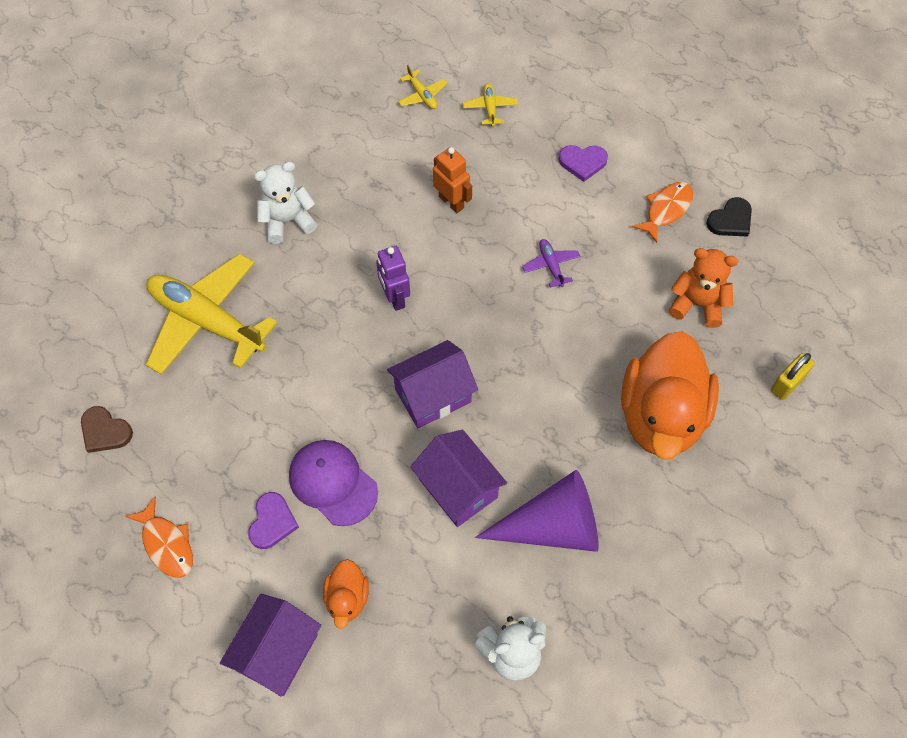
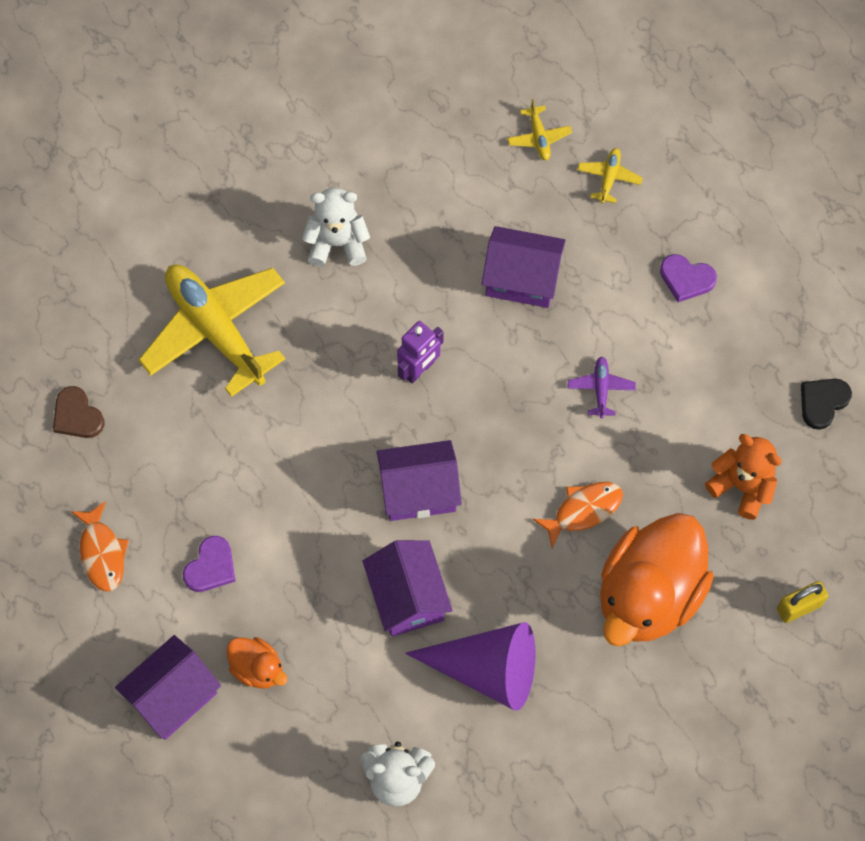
camera: 20 degrees right, 5 degrees up
purple cap [289,440,378,526] -> none
orange duck [323,559,369,629] -> orange duck turned 75 degrees counterclockwise [227,637,288,688]
purple robot [376,246,410,311] -> purple robot turned 135 degrees counterclockwise [397,321,444,384]
orange robot [433,147,472,213] -> purple house [482,226,566,308]
orange fish [632,182,693,243] -> orange fish moved to [533,482,623,548]
black heart [706,197,752,236] -> black heart turned 150 degrees clockwise [801,379,852,430]

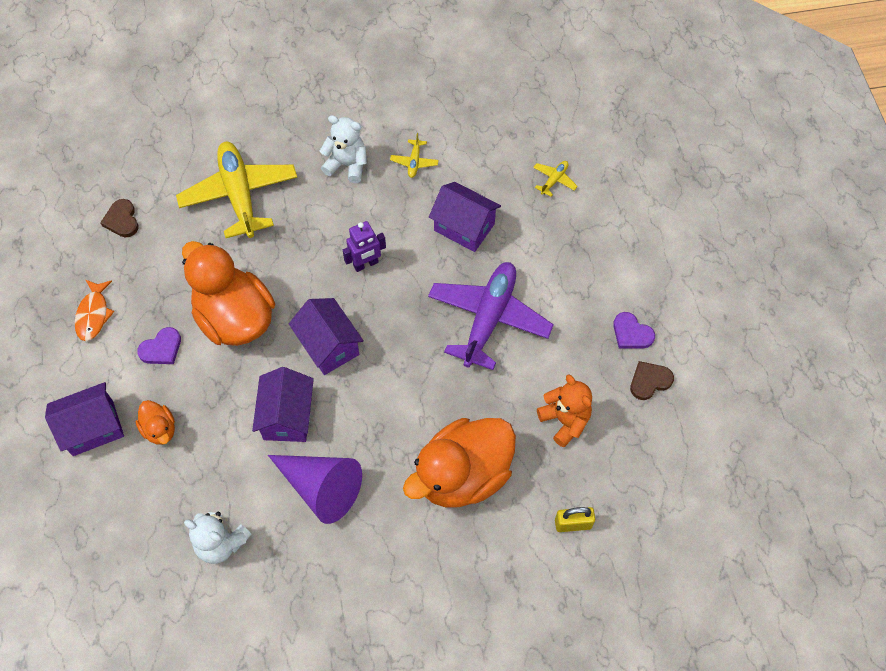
camera: 20 degrees right, 5 degrees down
purple house [377,440,462,521] -> purple house turned 45 degrees clockwise [289,298,364,375]
yellow plane [507,99,572,160] -> yellow plane moved to [390,133,439,178]
orange fish [533,482,623,548] -> none
purple plane [568,356,636,418] -> purple plane [428,262,554,370], size x2.45
purple heart [660,254,717,302] -> purple heart moved to [613,312,655,348]
black heart [801,379,852,430] -> brown heart [630,361,674,400]
none -> orange duck [182,241,275,346]

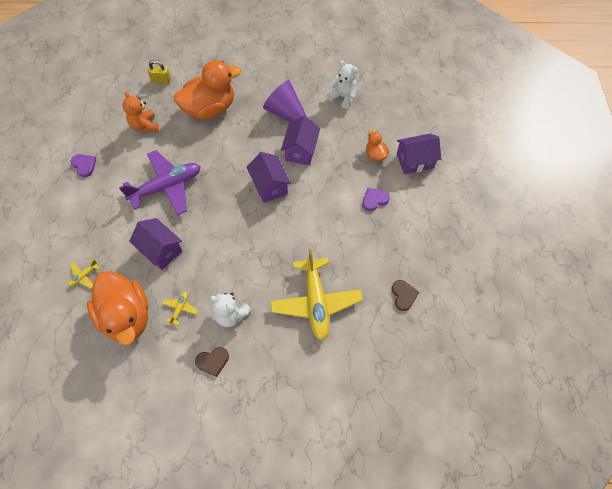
camera: 170 degrees left, 0 degrees up
orange fish [75,279,114,341] -> none
orange duck [182,241,275,346] -> orange duck moved to [87,271,149,345]
purple robot [343,221,386,272] -> none
purple plane [428,262,554,370] -> purple plane turned 150 degrees counterclockwise [119,150,201,216]
brown heart [630,361,674,400] -> brown heart moved to [195,347,229,377]

